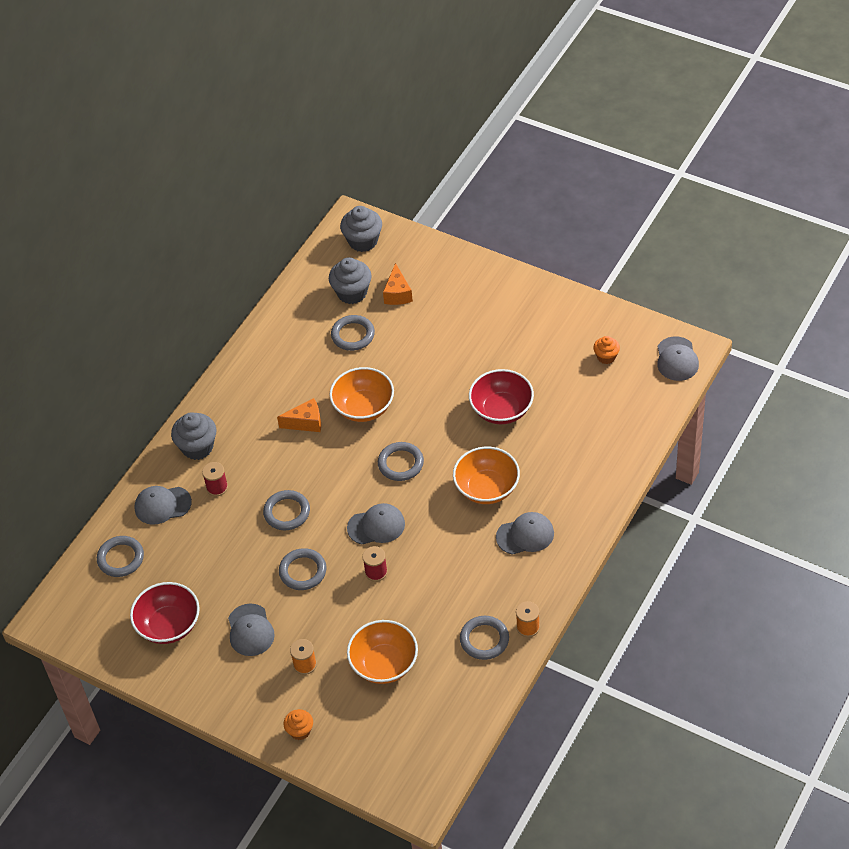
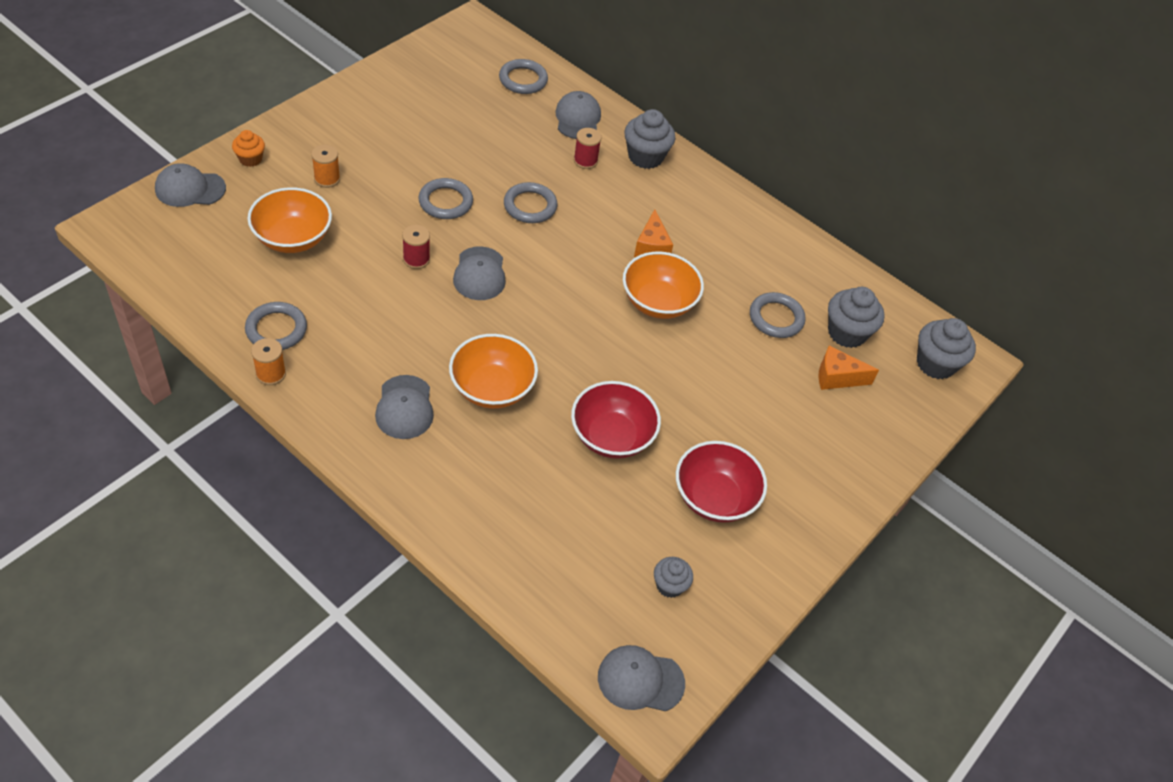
camera: 90 degrees right, 0 degrees up
red bowl [130,582,200,644] -> red bowl moved to [676,441,767,523]
grey cap [228,603,275,656] -> grey cap moved to [155,163,226,207]
grey ring [378,442,424,481] -> none
orange cupcake [593,336,620,364] -> grey cupcake [654,557,693,598]

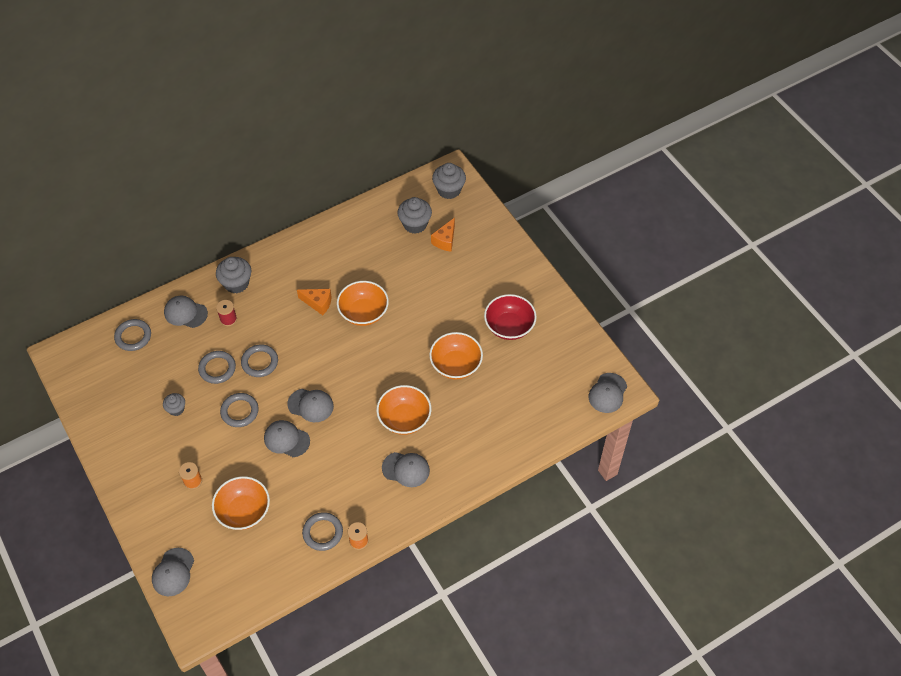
camera: 65 degrees left, 5 degrees up
orange cupcake [232,130,265,167] -> none
red spool [402,225,430,269] -> grey cap [264,420,310,457]
red bowl [571,381,661,459] -> orange bowl [429,332,483,379]
grey cupcake [654,557,693,598] -> grey cupcake moved to [163,393,185,416]
grey ring [750,292,805,338] -> grey ring moved to [198,351,236,384]

